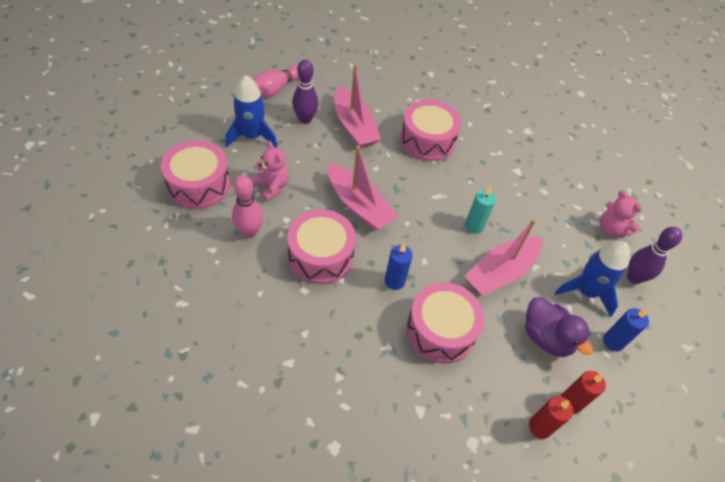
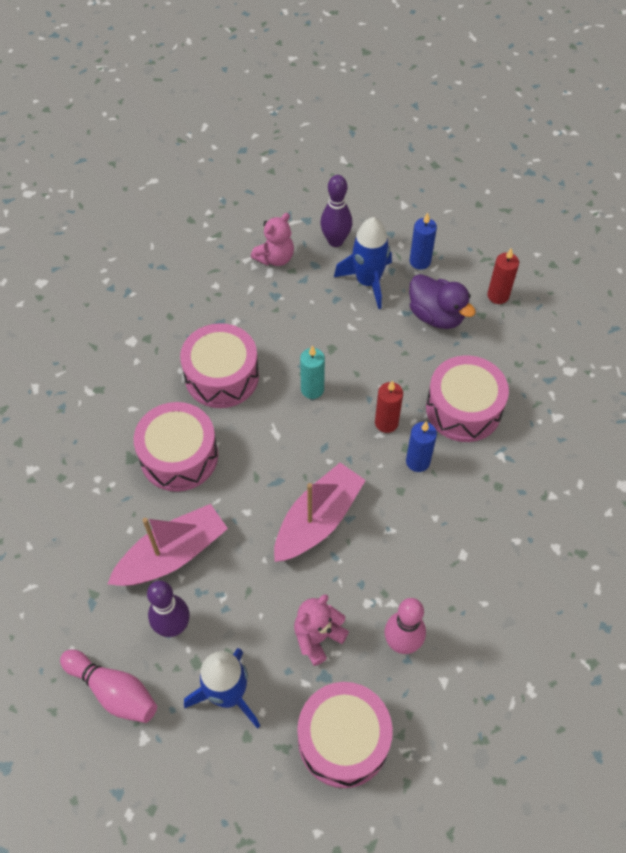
camera: 95 degrees left, 5 degrees up
pink drum [287,209,356,284] -> pink drum moved to [180,323,259,408]
pink boat [464,219,543,296] -> none
purple duck [525,297,593,357] -> purple duck turned 90 degrees clockwise [409,274,476,329]
red candle [529,396,573,439] -> red candle moved to [375,381,403,433]

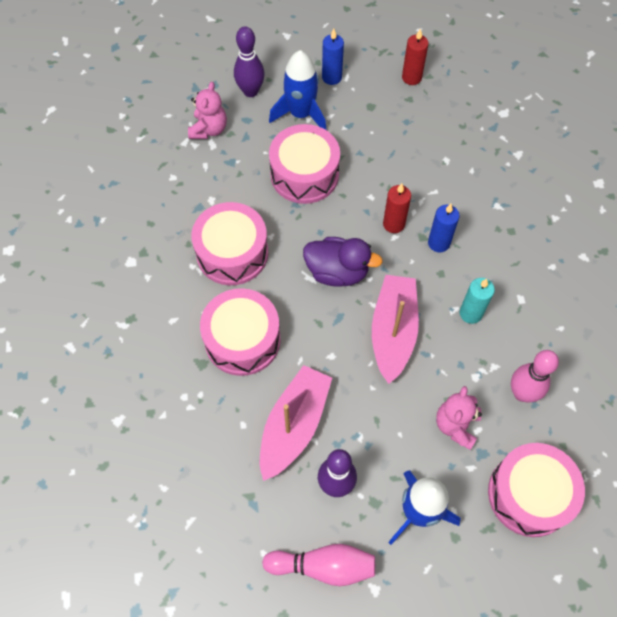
camera: 30 degrees left, 5 degrees up
turquoise candle [300,345,325,399] -> turquoise candle moved to [460,278,495,324]
purple duck [409,274,476,329] -> purple duck moved to [303,237,383,286]
pink drum [426,355,509,442] -> pink drum moved to [269,124,340,204]

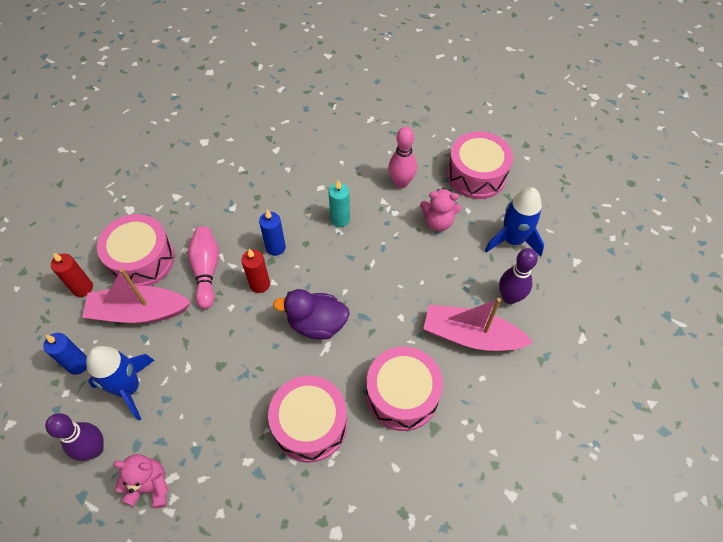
camera: 100 degrees left, 5 degrees down
pink bowling pin [262,544,375,586] -> pink bowling pin moved to [188,226,219,309]
pink drum [269,124,340,204] -> pink drum moved to [97,214,175,286]
purple duck [303,237,383,286] -> purple duck turned 90 degrees counterclockwise [273,289,350,340]
pink boat [372,275,419,384] -> pink boat moved to [82,268,191,323]

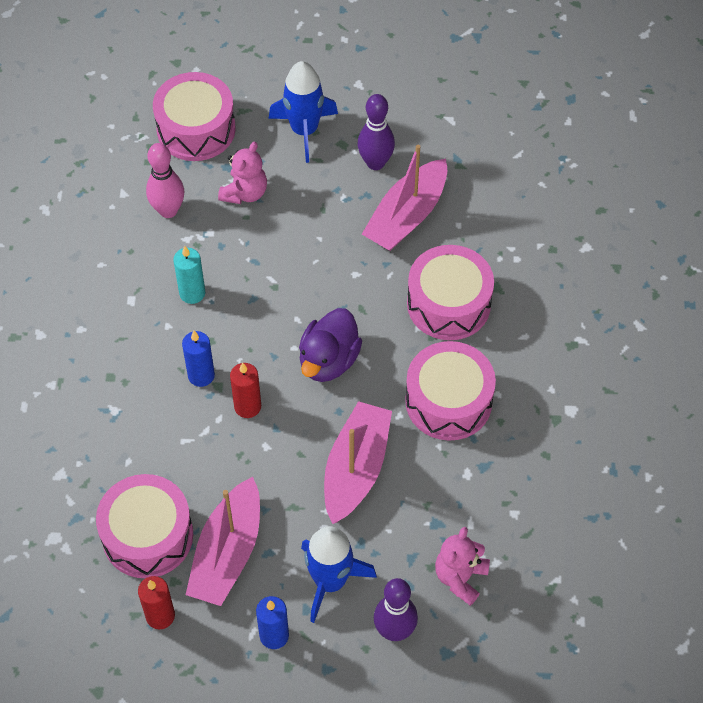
camera: 70 degrees left, 0 degrees up
pink bowling pin [188,226,219,309] -> none
none -> pink boat [324,401,392,524]

